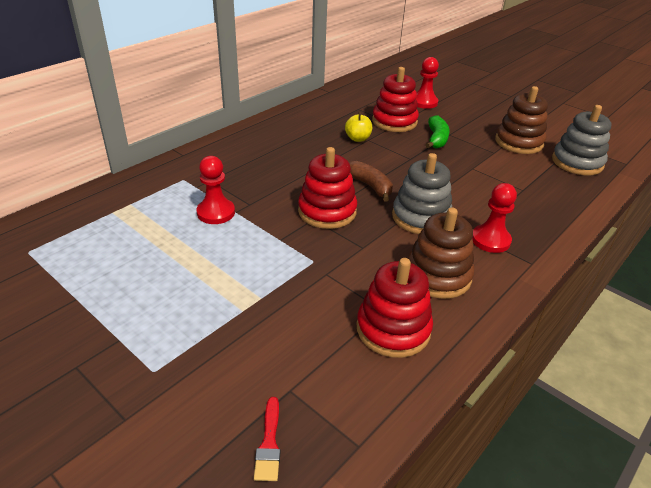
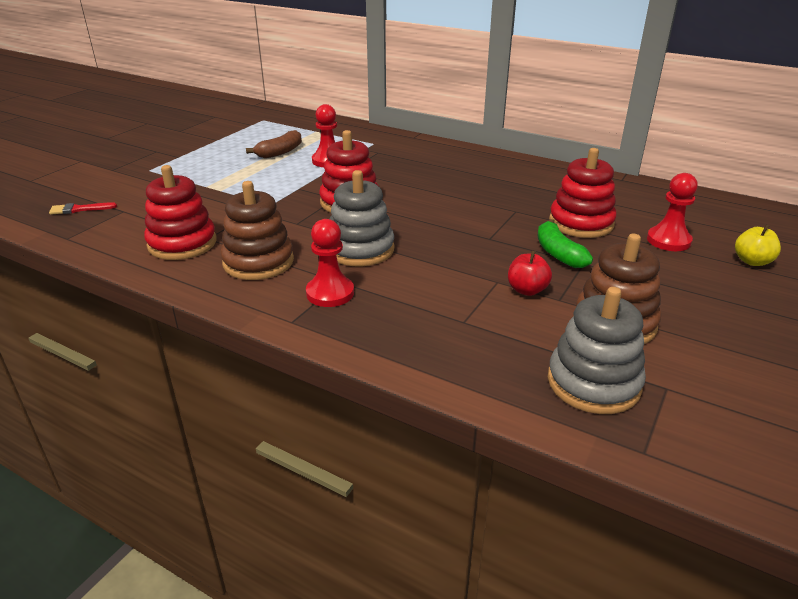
camera: 80 degrees right, 5 degrees down
yellow apple [345,112,372,142] -> yellow apple moved to [735,224,781,266]
brown banana [349,161,393,202] -> brown banana moved to [246,130,302,158]
green banana [426,115,450,148] -> green banana turned 75 degrees clockwise [537,219,593,268]
none -> red apple [508,251,552,296]

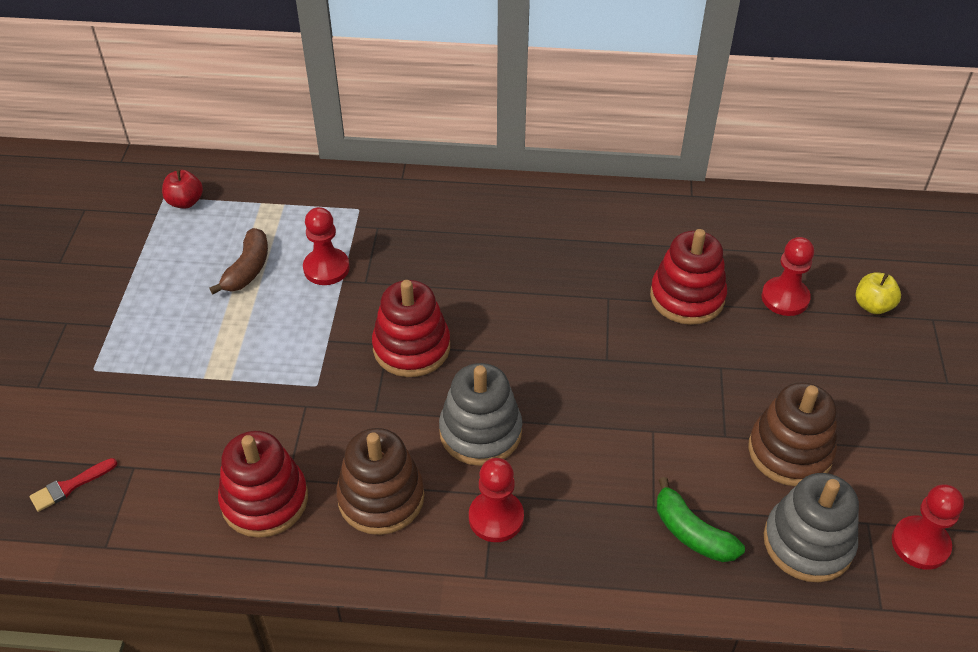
camera: 25 degrees left, 15 degrees up
red apple [508,251,552,296] -> red apple moved to [162,169,203,208]
green banana [537,219,593,268] -> green banana moved to [657,477,745,562]
none -> red pawn [892,484,964,570]

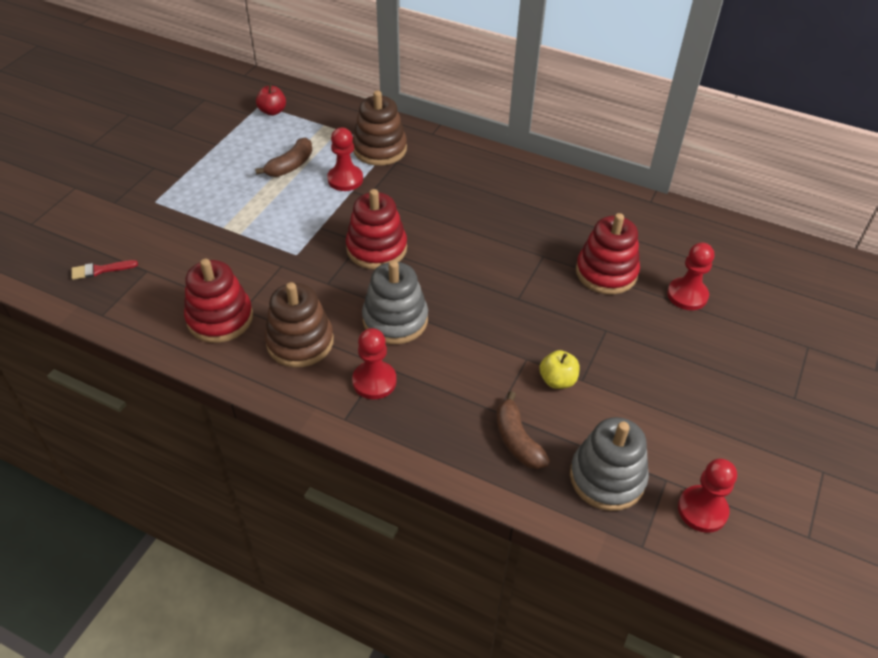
camera: 20 degrees right, 0 degrees up
green banana [657,477,745,562] -> brown banana [496,391,550,469]
brown stacking toy [748,382,837,486] -> brown stacking toy moved to [353,91,407,166]
yellow apple [856,272,901,314] -> yellow apple moved to [539,350,580,389]

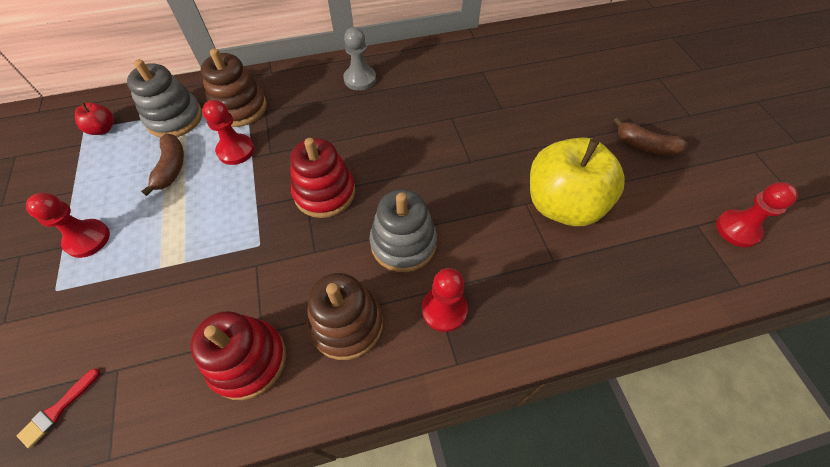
camera: 40 degrees left, 10 degrees up
brown banana [496,391,550,469] -> brown banana moved to [613,117,688,156]
yellow apple [539,350,580,389] -> yellow apple [530,137,625,226], size x2.36
grey stacking toy [570,417,649,511] -> grey stacking toy moved to [127,59,202,138]
red stacking toy [576,213,640,294] -> none
red pawn [667,243,714,310] -> red pawn moved to [26,193,110,258]
none -> grey pawn [343,27,376,91]

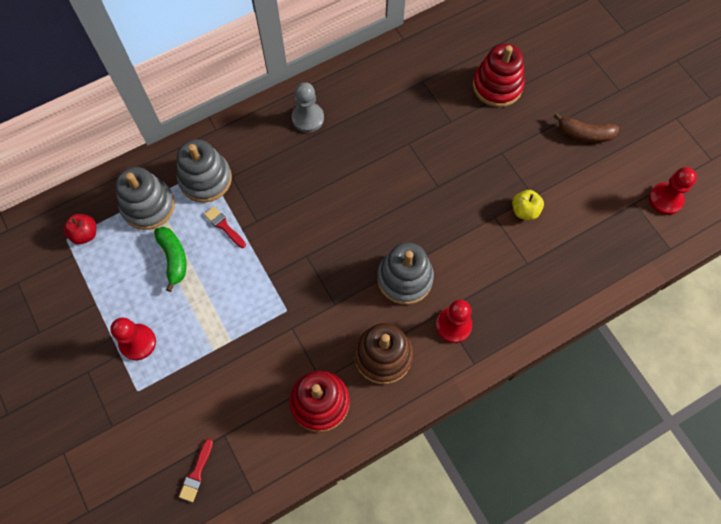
camera: 15 degrees left, 10 degrees up
brown banana [141,134,184,196] -> green banana [154,227,186,292]
brown stacking toy [201,48,267,127] -> grey stacking toy [177,139,232,203]
red pawn [202,100,254,165] -> red brush [204,206,246,248]
red stacking toy [290,138,355,218] -> red stacking toy moved to [473,43,525,107]
yellow apple [530,137,625,226] -> yellow apple [512,190,544,220], size x0.42

